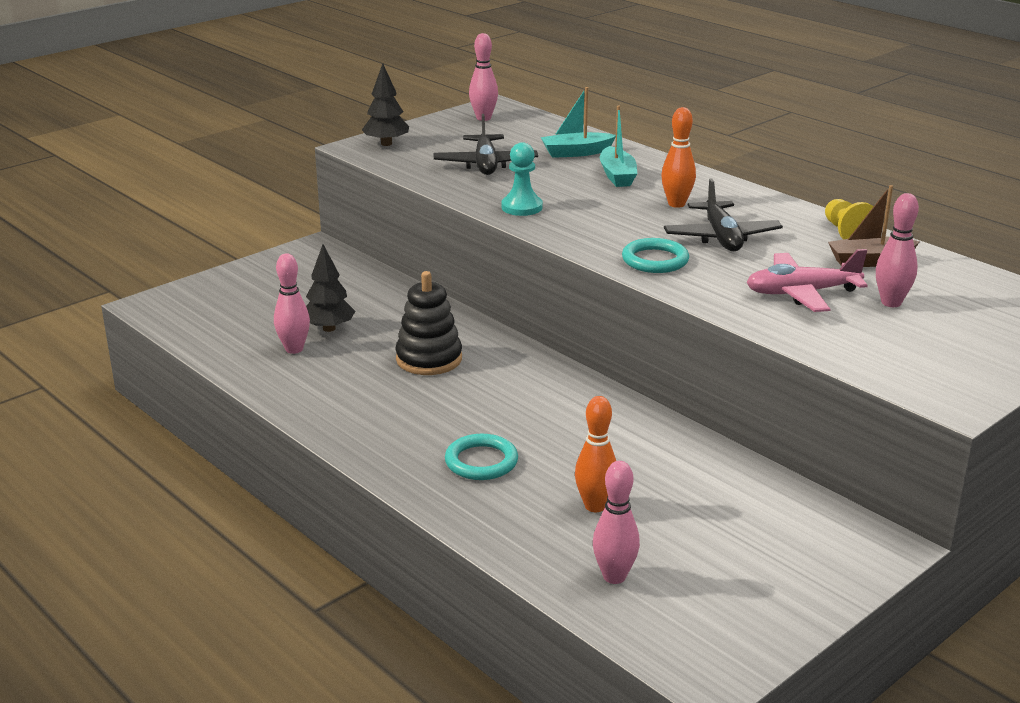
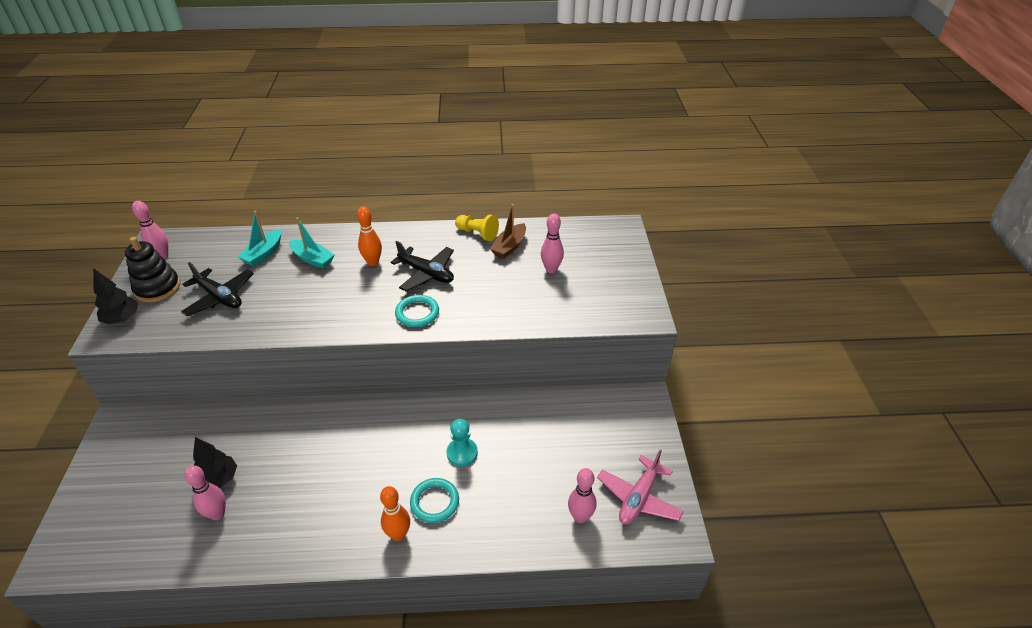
camera: 50 degrees left, 15 degrees up
black stacking toy [395,271,462,375] -> black stacking toy moved to [125,237,180,303]
turquoise pawn [501,142,543,216] -> turquoise pawn moved to [447,419,478,467]
orange bowling pin [575,396,616,512] -> orange bowling pin moved to [380,486,410,541]
pink plane [746,249,868,312] -> pink plane moved to [597,450,684,525]

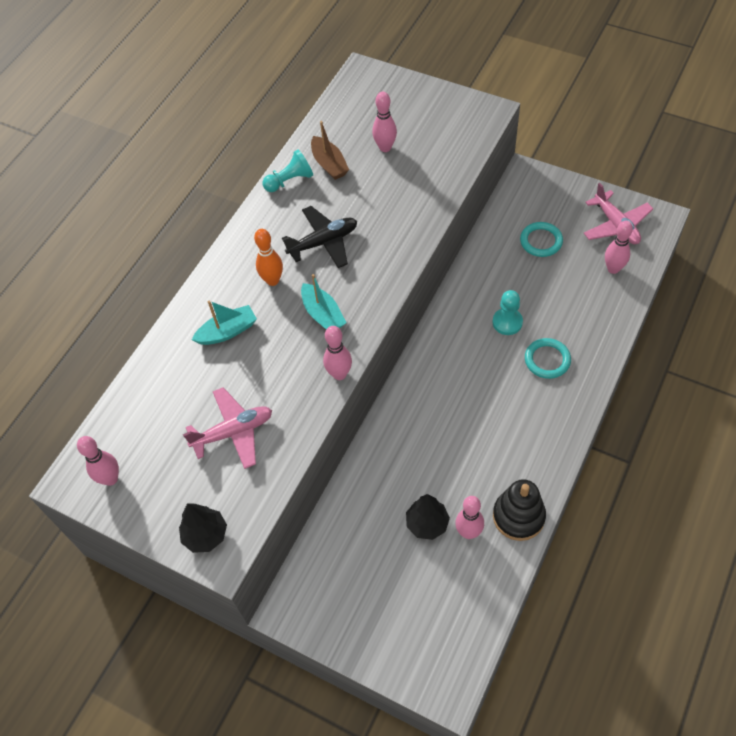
camera: 55 degrees left, 15 degrees up
black stacking toy [125,237,180,303] -> black stacking toy moved to [493,479,546,541]
black plane [181,262,254,316] -> pink plane [183,387,272,469]
turquoise boat [238,211,281,266] -> turquoise boat moved to [301,274,347,329]
orange bowling pin [380,486,410,541] -> none
turquoise ring [395,295,439,327] -> turquoise ring moved to [520,222,563,257]
yellow pawn [455,215,499,241] -> turquoise pawn [263,149,313,192]
none -> pink bowling pin [323,326,352,380]

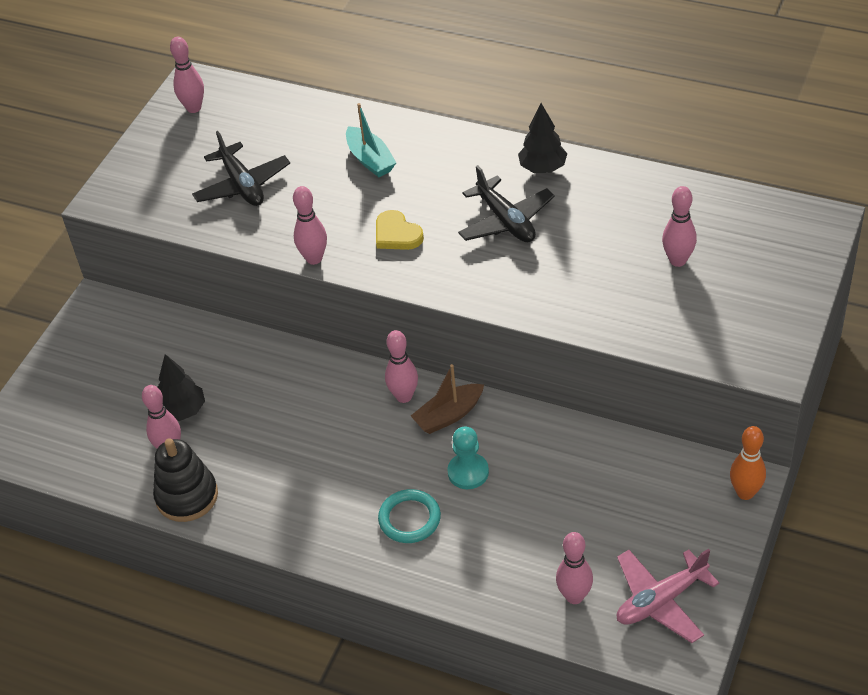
camera: 85 degrees right, 10 degrees down
black tree [179,503,227,553] -> black tree moved to [518,103,567,173]
pink plane [183,387,272,469] -> black plane [192,131,290,206]
orange bowling pin [254,229,283,286] -> orange bowling pin moved to [730,426,766,500]
turquoise pawn [263,149,313,192] -> none
turquoise boat [301,274,347,329] -> yellow heart [376,210,424,250]
brown boat [311,121,349,180] -> brown boat moved to [411,364,484,434]
turquoise ring [520,222,563,257] -> none
none -> pink bowling pin [385,330,418,403]

